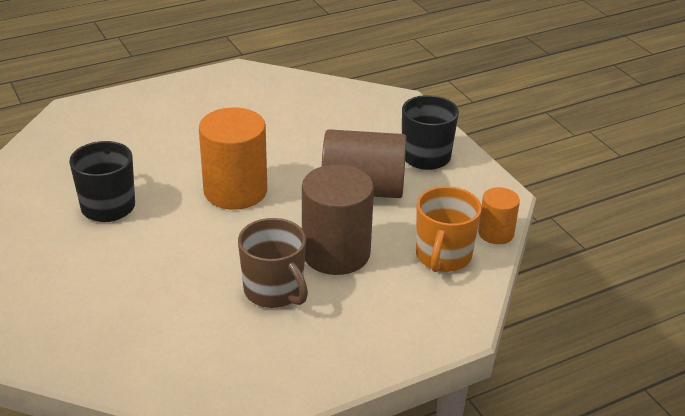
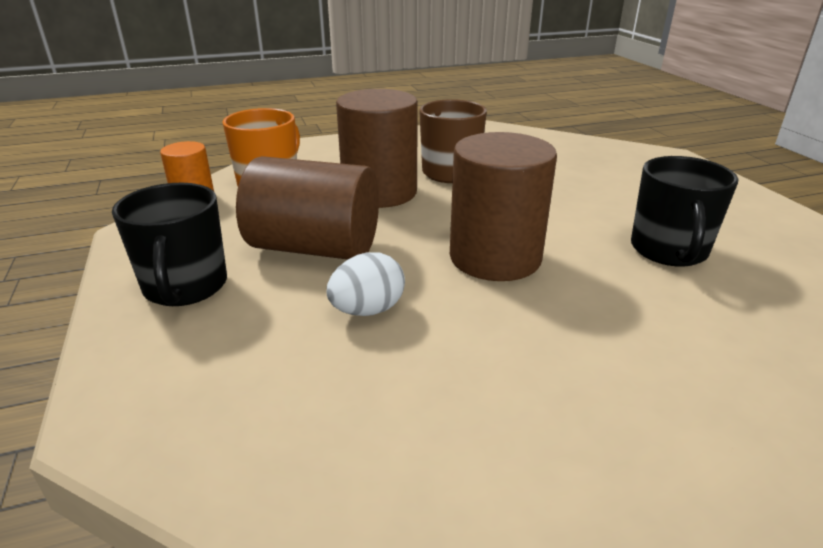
camera: 170 degrees left, 5 degrees down
orange cylinder [199,107,267,209] -> brown cylinder [450,132,557,281]
none -> white egg [327,252,405,316]

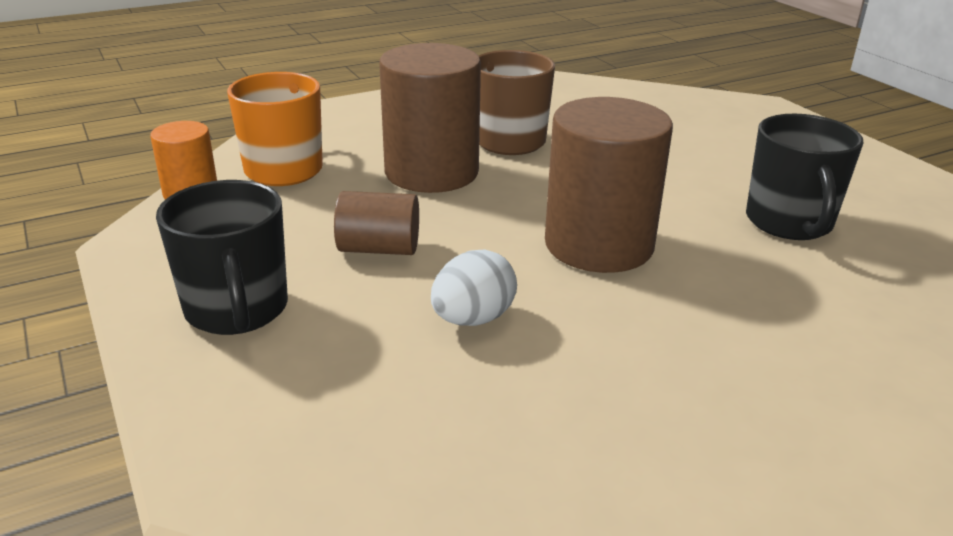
camera: 10 degrees left, 0 degrees up
brown cylinder [236,156,379,259] -> brown cylinder [334,191,419,255], size x0.54

